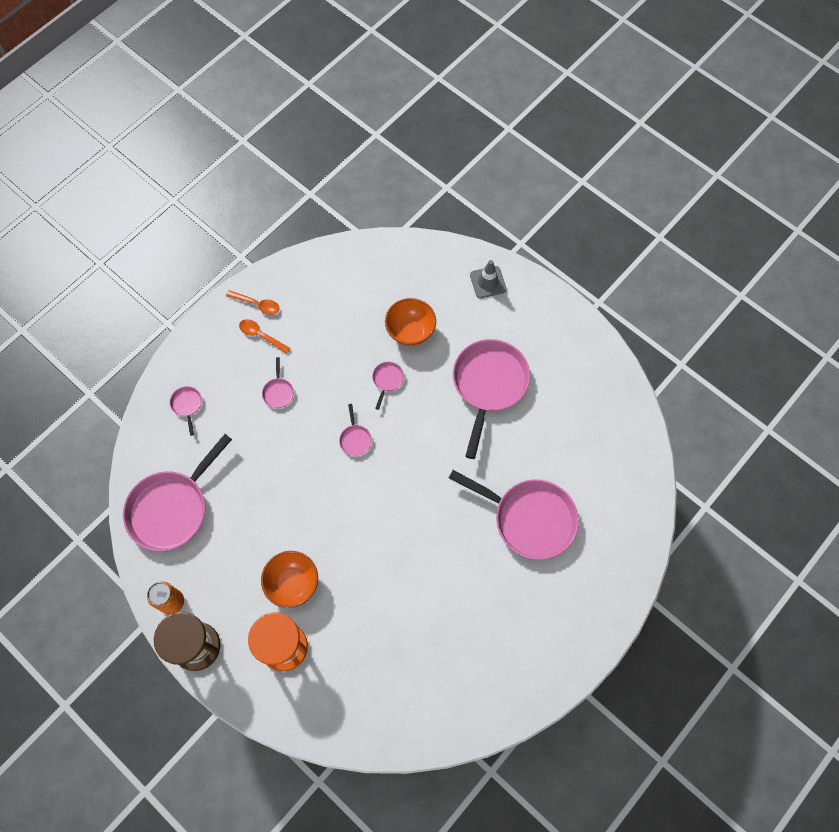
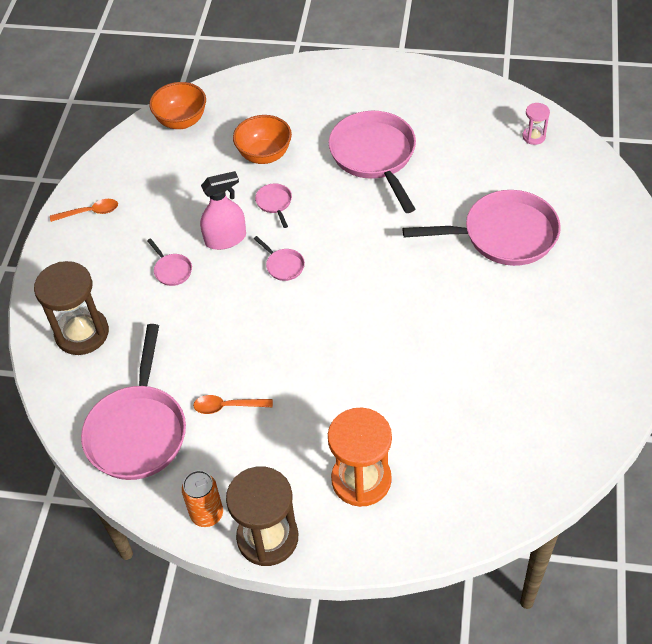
camera: 30 degrees left, 15 degrees down
pink pan [170,386,202,436] -> brown hourglass [34,261,109,355]
orange spoon [239,319,291,354] -> orange spoon moved to [193,395,273,414]
orange bowl [261,551,318,608] -> orange bowl moved to [149,82,206,129]
grey traffic cone [470,260,506,298] -> none
none -> pink spray bottle [200,171,246,250]
none -> pink hourglass [522,103,550,145]

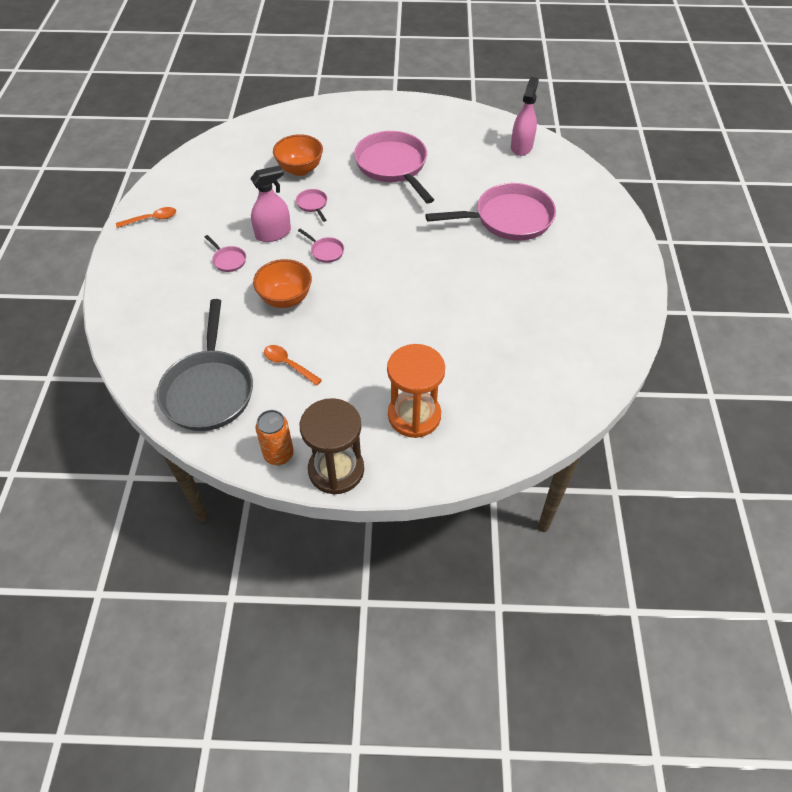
camera: 10 degrees left, 0 degrees up
brown hourglass [34,261,109,355] -> none
pink pan [81,324,186,480] -> grey pan [157,299,253,431]
orange bowl [149,82,206,129] -> orange bowl moved to [253,259,312,308]
orange spoon [193,395,273,414] -> orange spoon turned 45 degrees clockwise [264,345,322,386]
pink hourglass [522,103,550,145] -> pink spray bottle [511,77,539,156]

